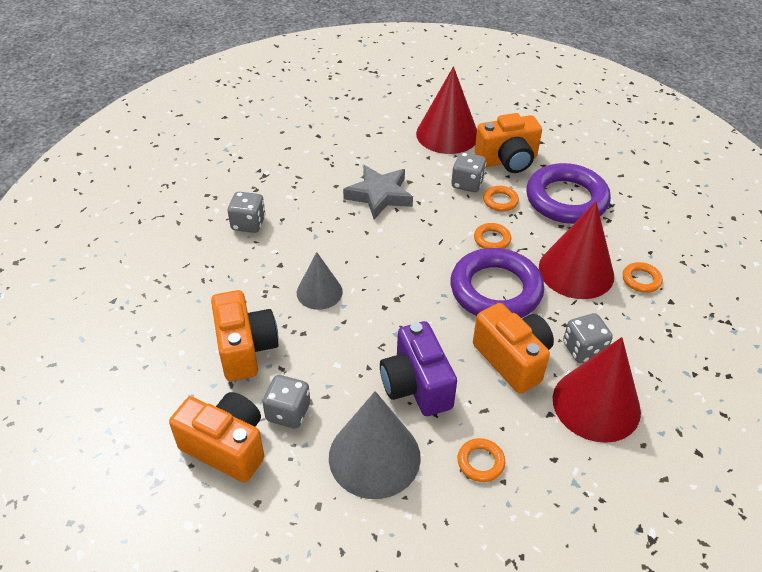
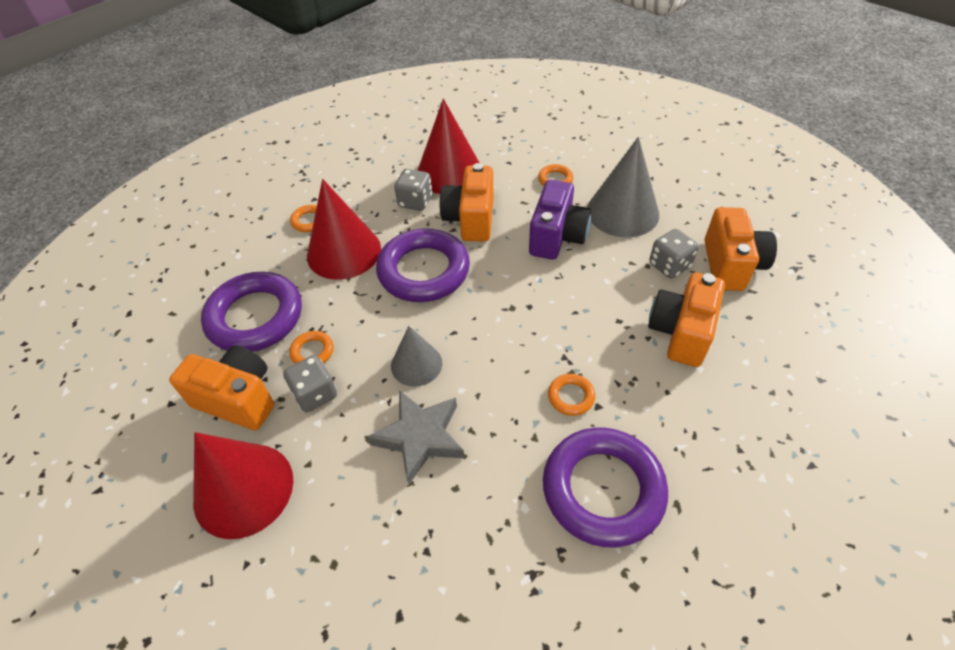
camera: 140 degrees left, 5 degrees up
orange camera [169,392,264,483] -> orange camera turned 150 degrees counterclockwise [704,207,777,291]
grey dice [228,192,266,233] -> purple ring [543,428,668,547]
grey cone [297,252,343,310] -> grey cone moved to [391,326,442,387]
orange ring [474,223,511,249] -> orange ring moved to [548,374,595,416]

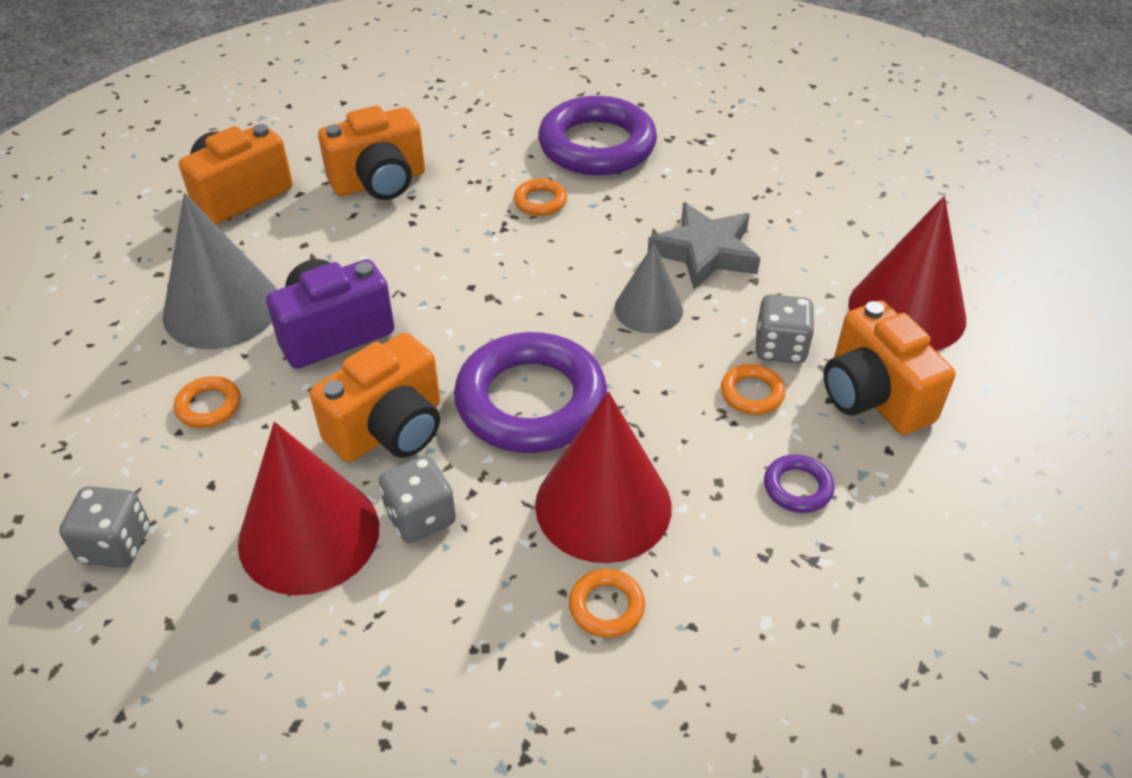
camera: 140 degrees left, 5 degrees down
purple ring [201,272,302,352] -> purple ring [764,454,834,513], size x0.43
grey dice [649,229,699,279] -> grey dice moved to [59,486,150,568]

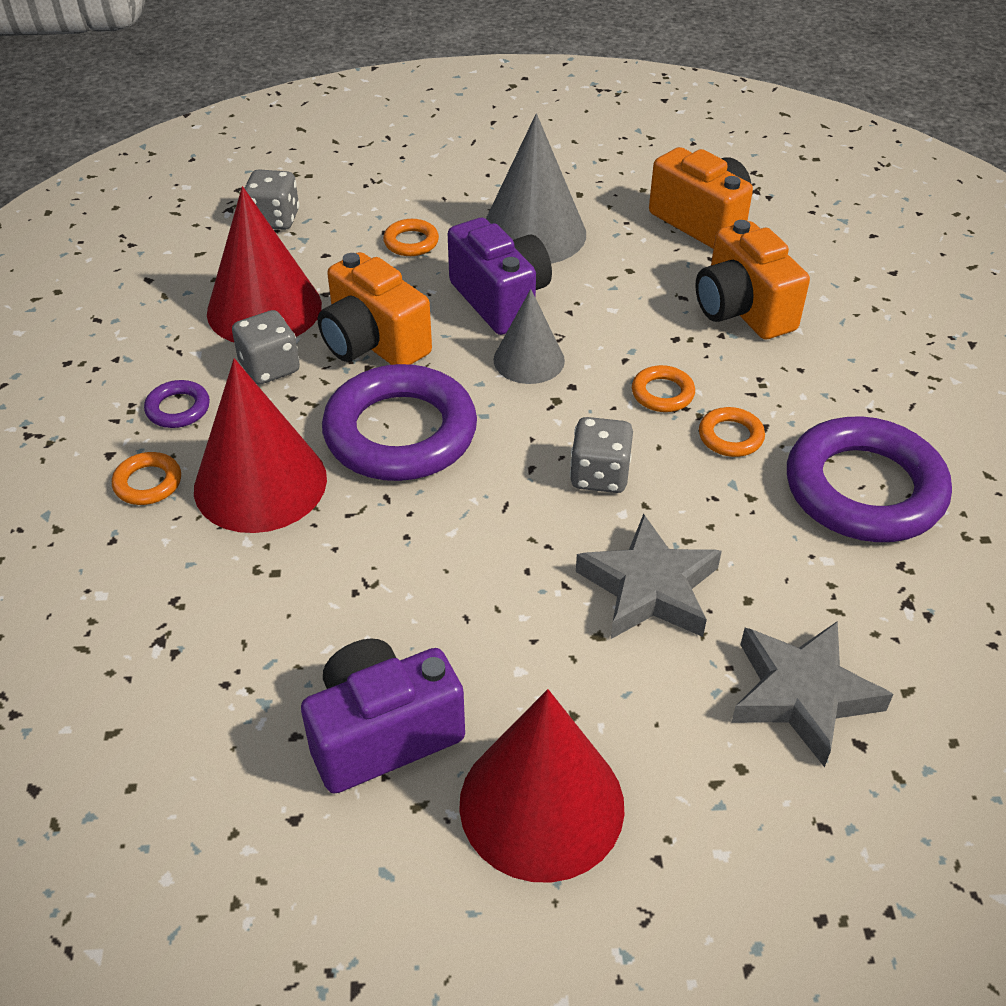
camera: 90 degrees right, 0 degrees up
grey cone [614,243,683,333] -> grey cone moved to [494,289,565,384]
orange ring [721,364,786,415] -> orange ring moved to [632,365,695,412]
grey dice [756,294,815,363] -> grey dice moved to [570,417,633,493]
purple ring [764,454,834,513] -> purple ring moved to [144,380,210,428]
orange camera [823,300,956,435] -> purple camera [301,638,465,793]
none -> grey star [731,621,893,767]

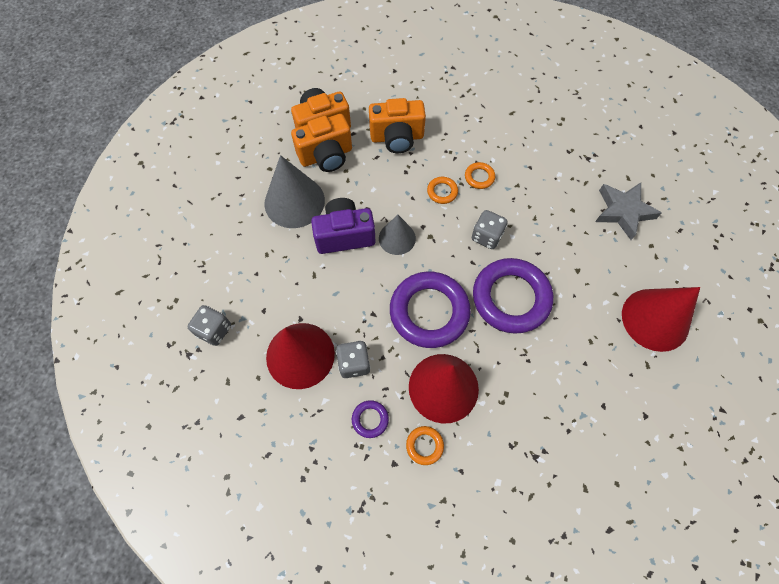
camera: 70 degrees left, 20 degrees up
purple camera [301,638,465,793] -> none
orange camera [318,252,432,365] -> orange camera moved to [291,114,352,172]
orange ring [383,219,439,256] -> none
grey star [576,514,722,639] -> none
purple ring [787,417,952,542] -> purple ring moved to [473,258,553,334]

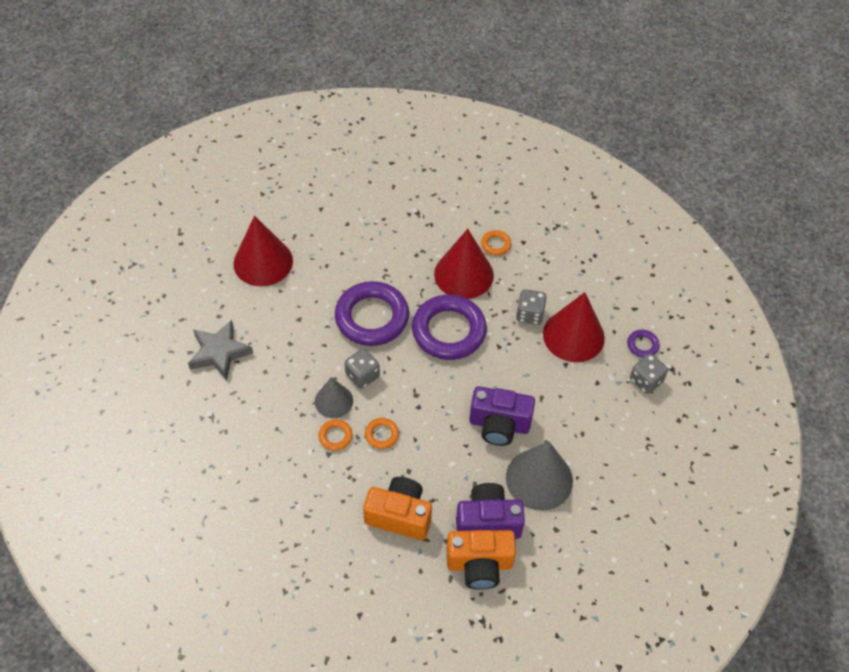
camera: 160 degrees left, 10 degrees down
orange camera [291,114,352,172] -> purple camera [456,483,525,539]
purple ring [352,400,389,438] -> purple ring moved to [627,330,659,358]
grey cone [379,215,416,255] -> grey cone moved to [315,377,353,418]

